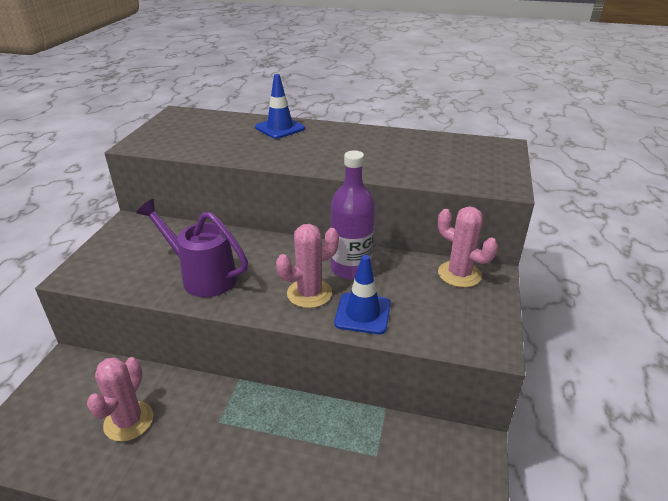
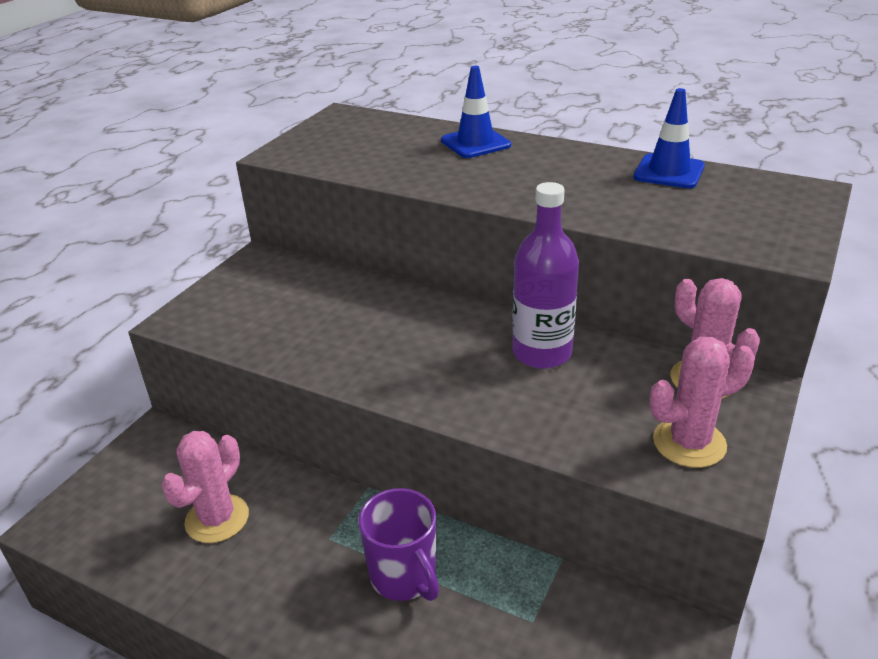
camera: 15 degrees right, 0 degrees up
purple watering can [136,199,248,297] -> none
pink cactus [276,224,339,308] -> pink cactus moved to [649,337,755,468]
blue traffic cone [334,255,391,334] -> blue traffic cone moved to [633,88,705,188]
none -> purple mug [358,488,439,601]

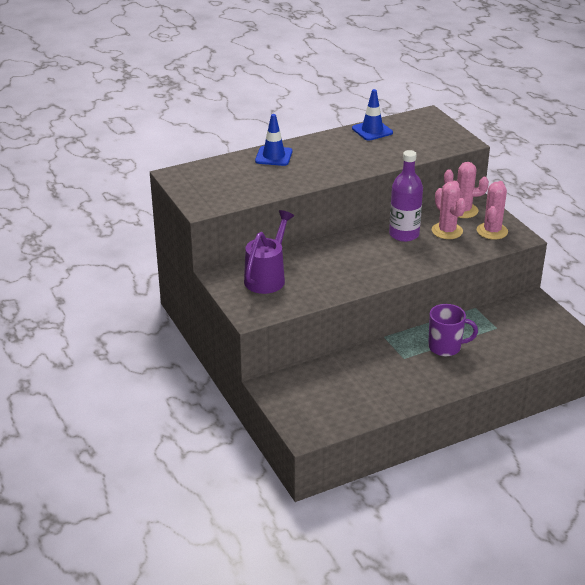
camera: 55 degrees left, 0 degrees up
pink cactus [161,431,249,543] -> pink cactus moved to [432,181,466,239]
none -> purple watering can [244,210,294,294]

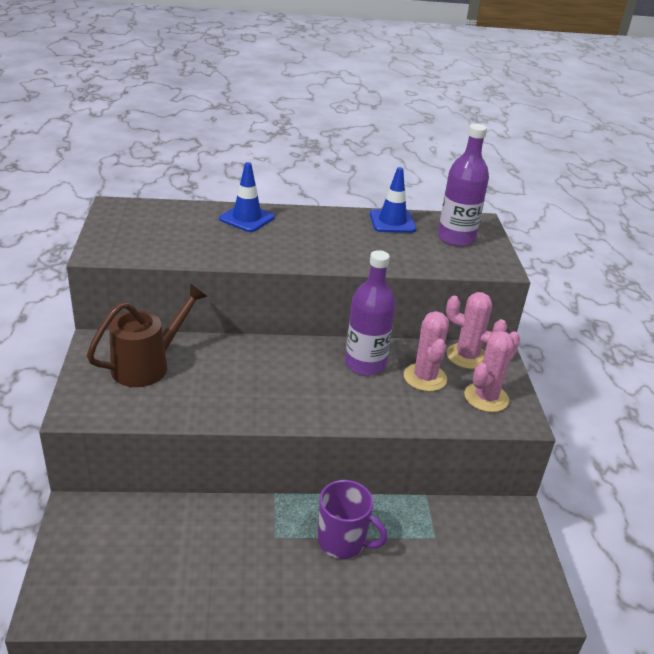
camera: 20 degrees right, 0 degrees up
purple watering can [244,210,294,294] -> brown watering can [87,283,208,387]
none -> purple bottle [438,124,489,246]

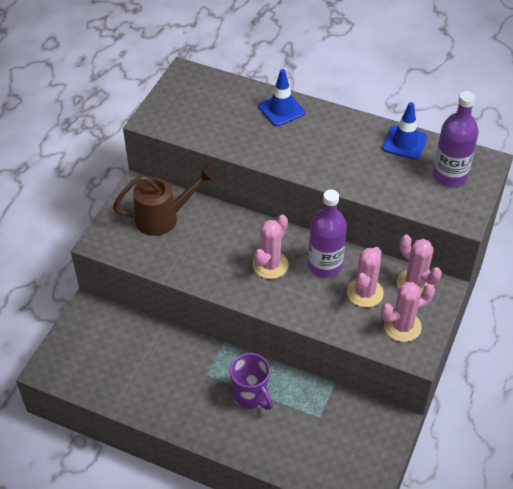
camera: 30 degrees right, 15 degrees up
none -> pink cactus [253,215,288,279]

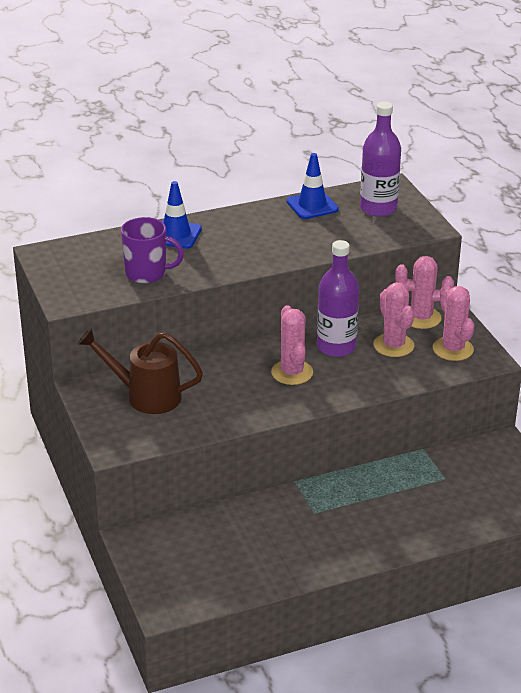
camera: 45 degrees left, 15 degrees down
brown watering can [113,166,215,236] -> brown watering can turned 105 degrees counterclockwise [78,328,203,414]
purple mug [230,353,273,410] -> purple mug moved to [121,217,184,283]
pink cactus [381,282,435,342] -> pink cactus turned 45 degrees counterclockwise [433,284,474,361]

